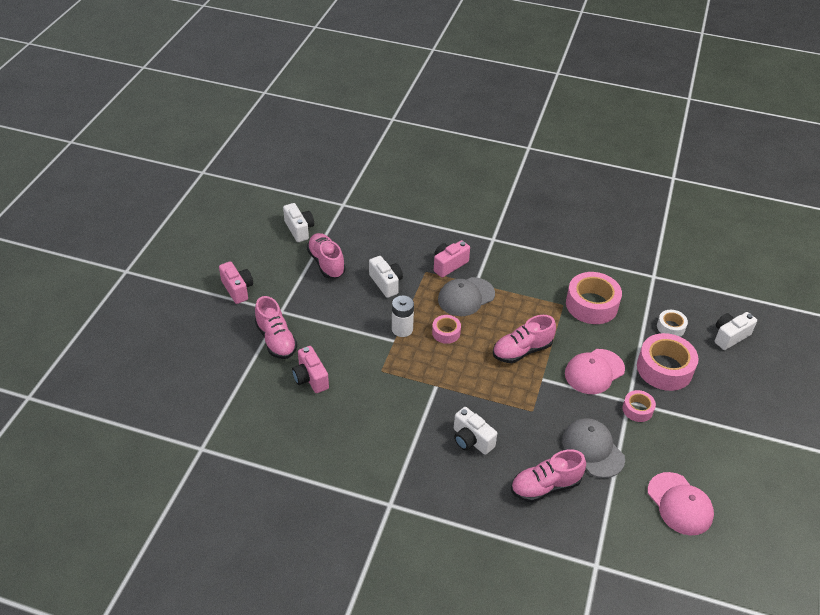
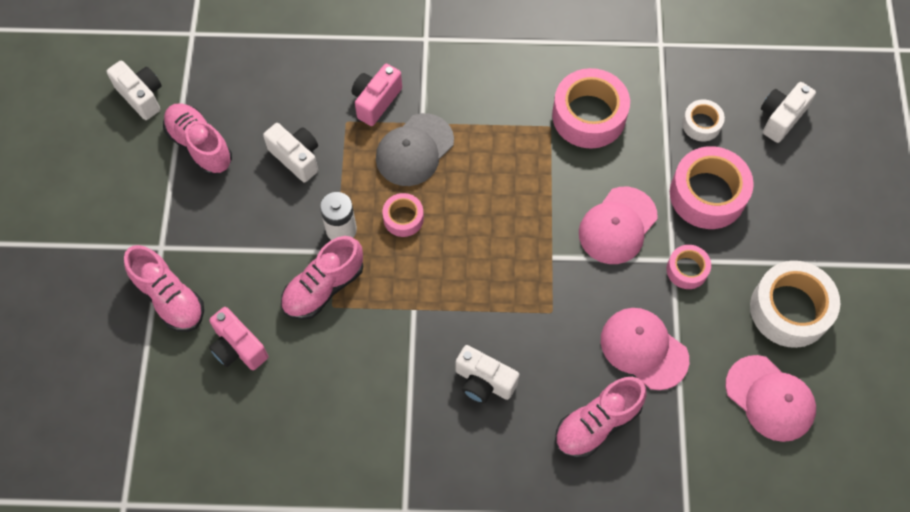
camera: 15 degrees left, 20 degrees up
pink camera [219,261,253,304] -> none
pink shoe [493,315,556,363] -> pink shoe moved to [281,236,363,320]
grey cap [562,418,625,478] -> pink cap [601,308,689,390]
none -> white tape [750,261,840,348]

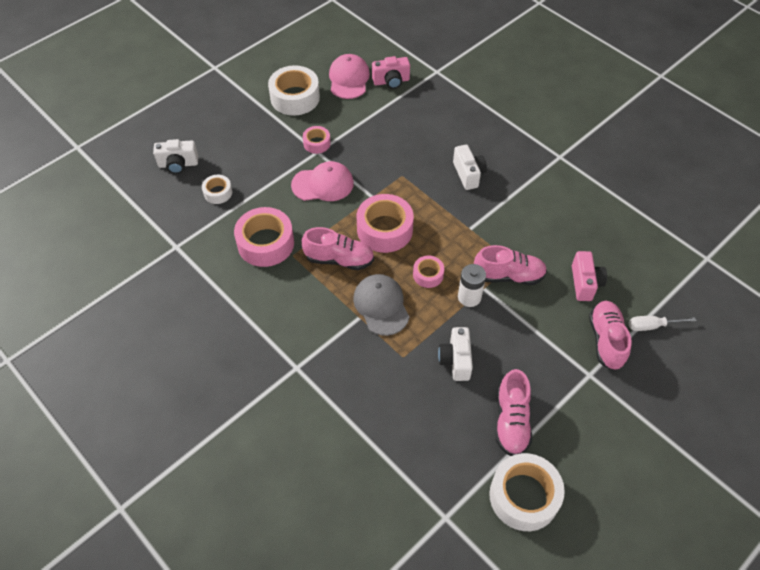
camera: 135 degrees left, 10 degrees down
white camera [106,61,162,120] -> white tape [489,453,565,531]
pink camera [352,64,402,126] -> pink camera moved to [372,56,410,89]
grey cap [376,113,454,186] -> grey cap turned 105 degrees counterclockwise [353,274,409,336]
pink shoe [555,377,647,458] -> pink shoe moved to [302,227,374,270]
pink cap [601,308,689,390] -> none
pink tape [670,146,754,229] -> pink tape moved to [357,194,414,253]
none -> white screwdriver [629,316,696,331]

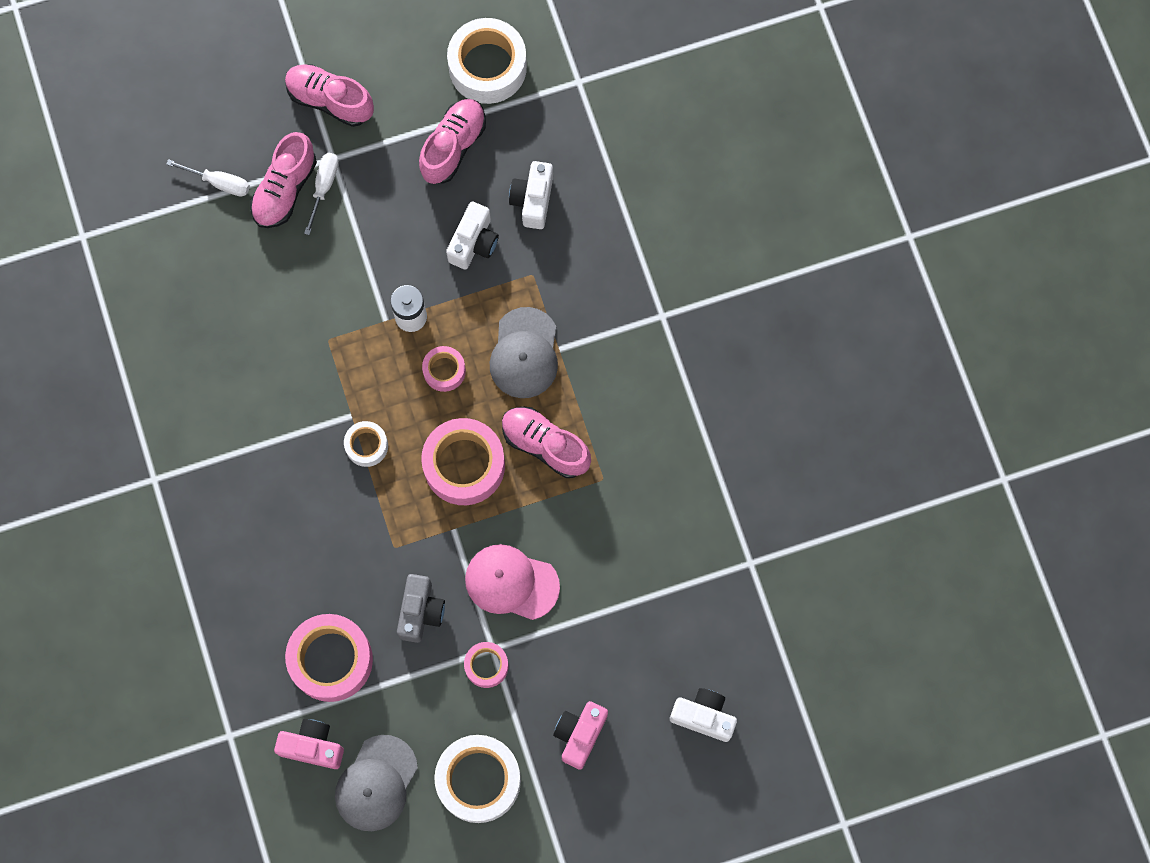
camera: 155 degrees left, 20 degrees up
white tape [202,175,232,204] -> white tape moved to [344,421,388,467]
pink tape [234,207,294,267] -> pink tape moved to [285,614,373,702]
pink cap [329,54,370,99] -> grey cap [335,735,418,831]
white camera [453,145,487,190] -> white camera moved to [509,161,553,229]
pink shoe [474,245,547,285] -> pink shoe moved to [285,64,374,127]
pink camera [572,251,607,301] -> pink camera moved to [553,701,608,770]
none -> white screwdriver [304,153,339,235]
none -> grey camera [397,574,445,643]

